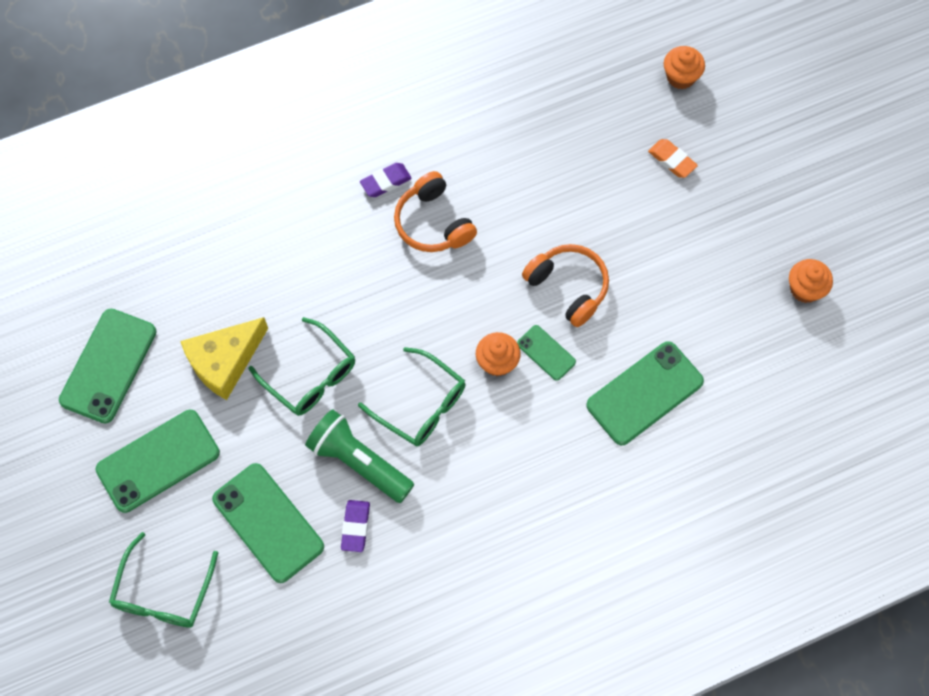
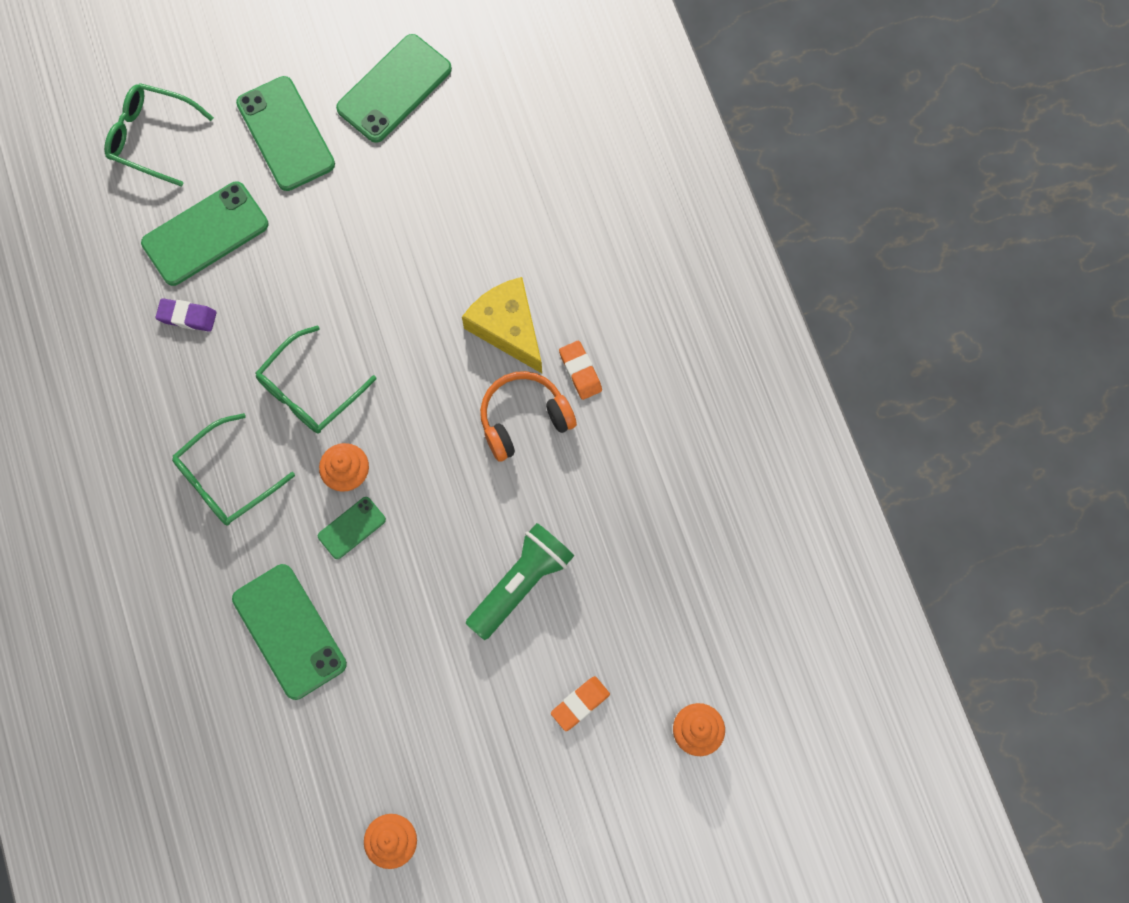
camera: 95 degrees right, 5 degrees up
green phone [59,309,156,423] -> green phone turned 75 degrees counterclockwise [336,34,452,143]
yellow cheese [180,317,268,400] -> yellow cheese moved to [462,277,542,373]
green glasses [248,317,355,416] -> green glasses moved to [172,413,295,526]
green flashlight [305,409,414,503] -> green flashlight moved to [465,523,574,640]
purple eraser [360,163,412,197] -> orange eraser [559,341,602,400]
orange headphones [522,244,609,327] -> none

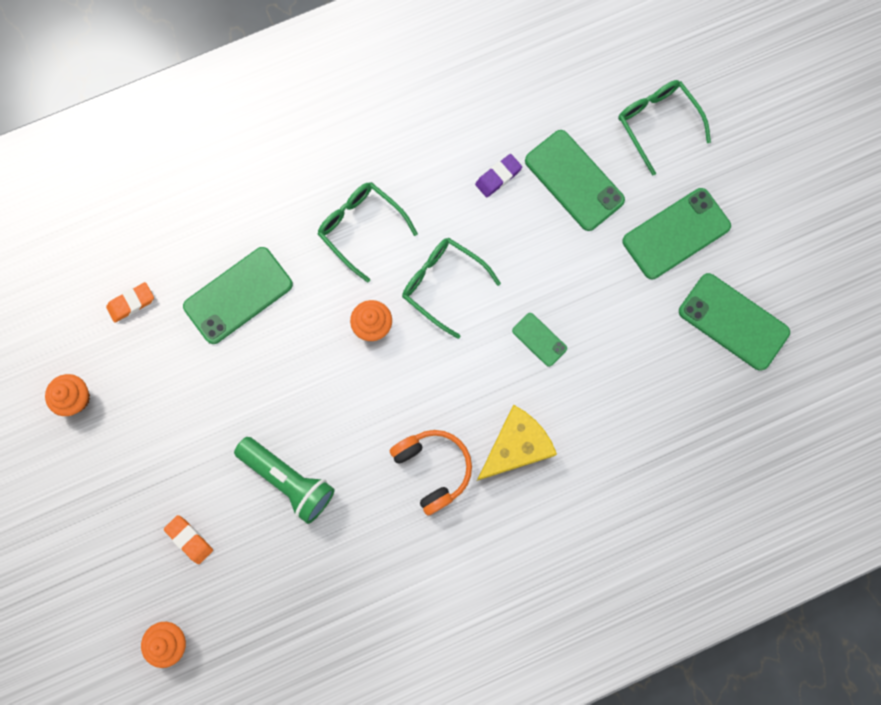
camera: 85 degrees right, 5 degrees up
green glasses [104,83,214,187] -> green glasses turned 45 degrees counterclockwise [618,80,711,176]
purple eraser [156,298,217,332] -> purple eraser turned 45 degrees clockwise [475,154,522,197]
green phone [318,497,386,559] -> green phone moved to [512,313,567,367]
orange eraser [559,341,602,400] -> orange eraser moved to [106,282,154,323]

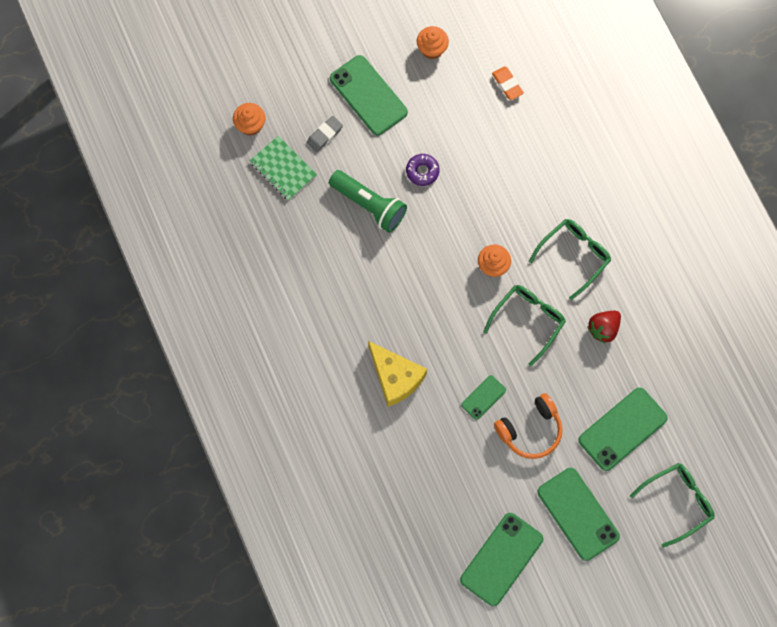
camera: 90 degrees right, 5 degrees down
orange eraser [164,515,213,564] -> grey eraser [307,116,343,152]
green phone [183,247,293,344] -> green phone moved to [330,55,408,135]
green flashlight [234,437,335,524] -> green flashlight turned 90 degrees counterclockwise [329,170,407,233]
orange headphones [390,430,472,516] -> orange headphones moved to [494,393,562,459]
purple eraser [475,154,522,197] -> none
none -> green notebook [250,136,317,201]
none -> purple donut [406,154,440,186]
none -> red strawberry [587,311,621,344]

